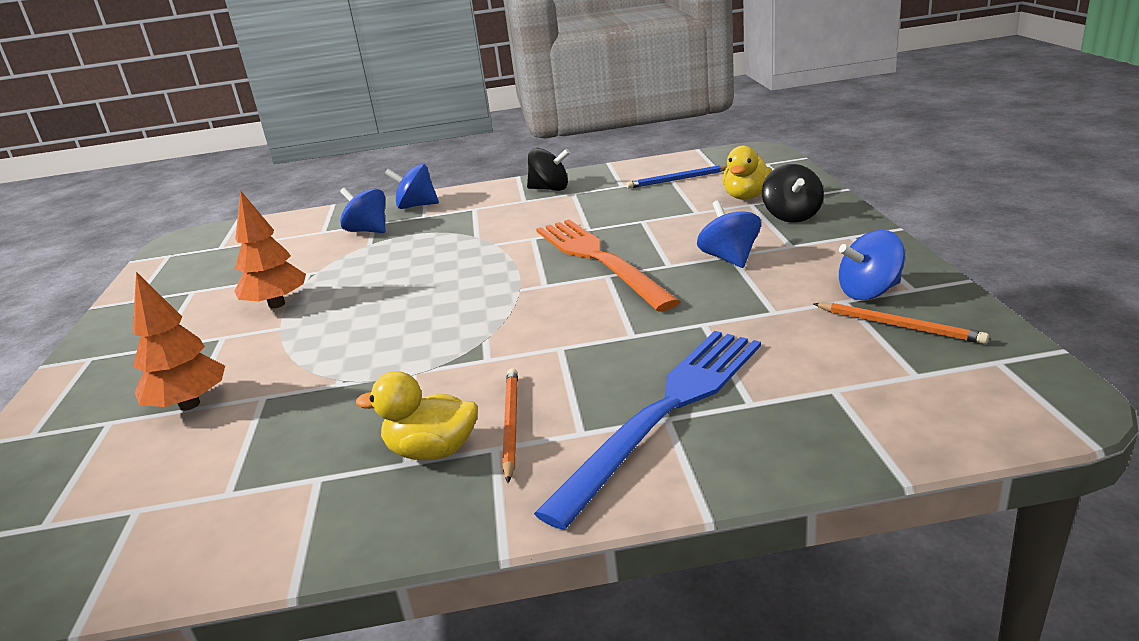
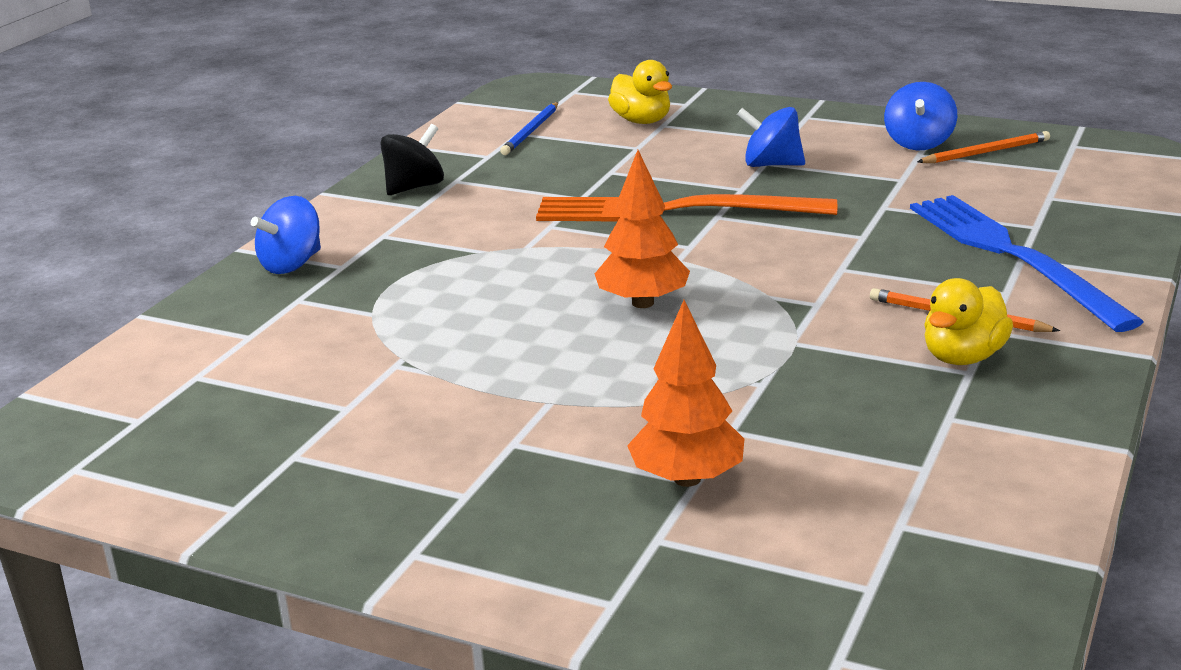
camera: 60 degrees left, 0 degrees up
orange tree [234,191,306,309] -> orange tree moved to [595,150,690,308]
blue spinning top [340,187,386,233] -> none
black spinning top [762,164,824,223] -> none

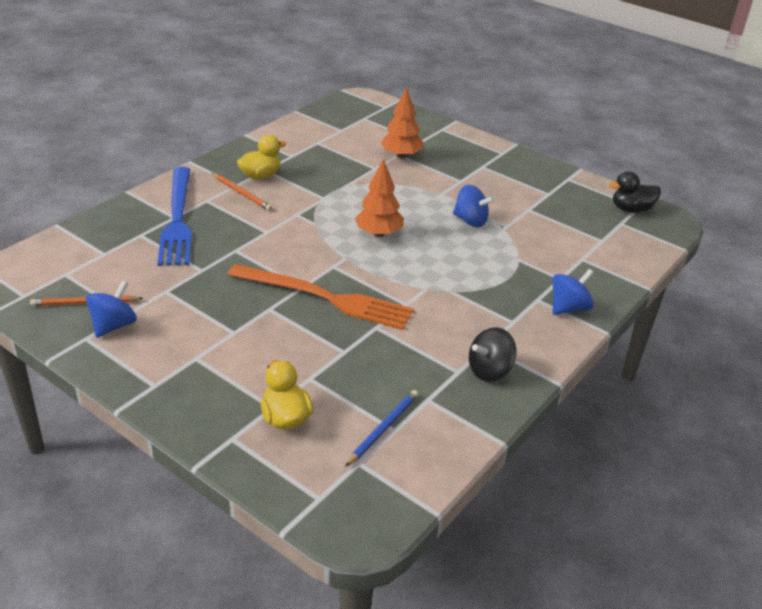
camera: 170 degrees left, 10 degrees up
blue spinning top [737,107,805,167] -> blue spinning top moved to [453,185,495,228]
none -> black duck [609,172,661,213]

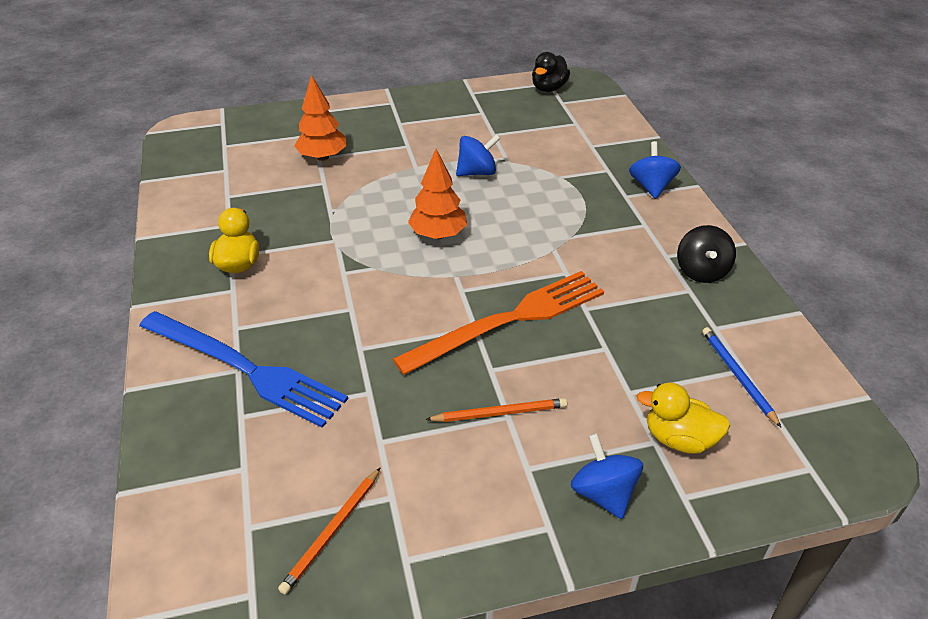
camera: 50 degrees left, 5 degrees up
blue spinning top [86,280,137,338] -> blue spinning top moved to [571,433,643,519]
orange pencil [212,173,272,211] -> orange pencil moved to [425,398,567,422]

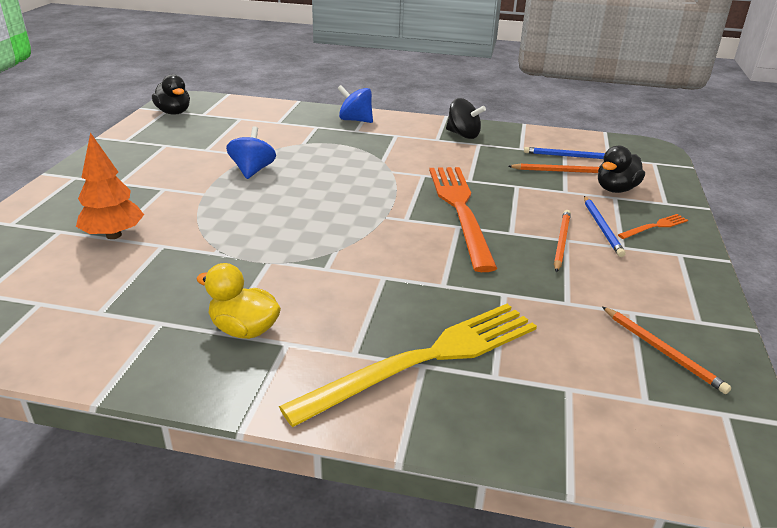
camera: 65 degrees left, 10 degrees down
blue fork [139,311,348,428] -> yellow fork [279,304,537,427]
orange tree [408,149,467,239] -> none
blue spinning top [571,433,643,519] -> orange fork [618,214,688,239]
yellow duck [637,382,730,454] -> black duck [598,146,645,193]
none -> orange pencil [508,163,599,173]
none -> blue pencil [584,196,626,257]

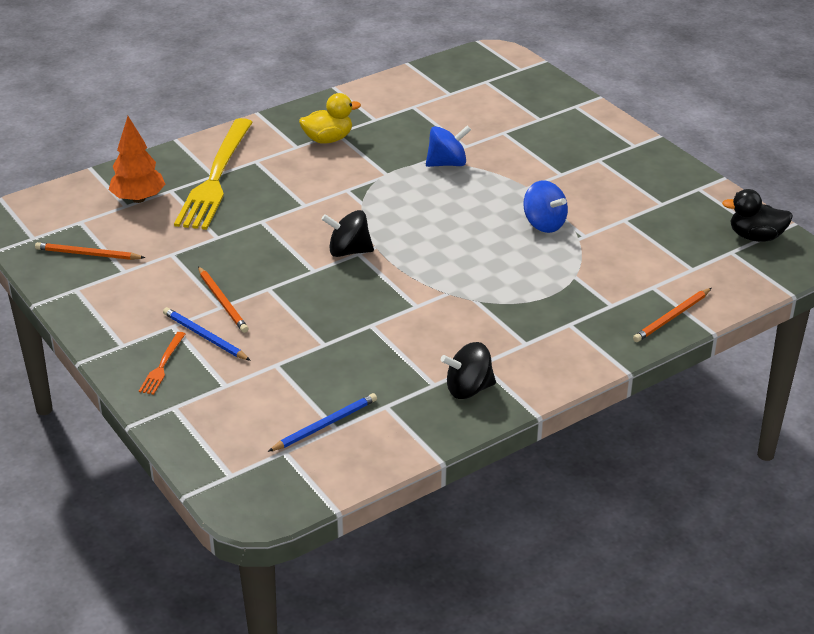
camera: 135 degrees right, 5 degrees up
orange tree [76,132,144,239] -> orange tree moved to [109,116,165,203]
blue spinning top [337,85,373,123] -> blue spinning top moved to [426,125,471,167]
orange fork [429,167,497,272] -> none
orange pencil [508,163,599,173] -> orange pencil moved to [633,288,711,342]
black duck [598,146,645,193] -> none
none -> black spinning top [322,210,374,257]

